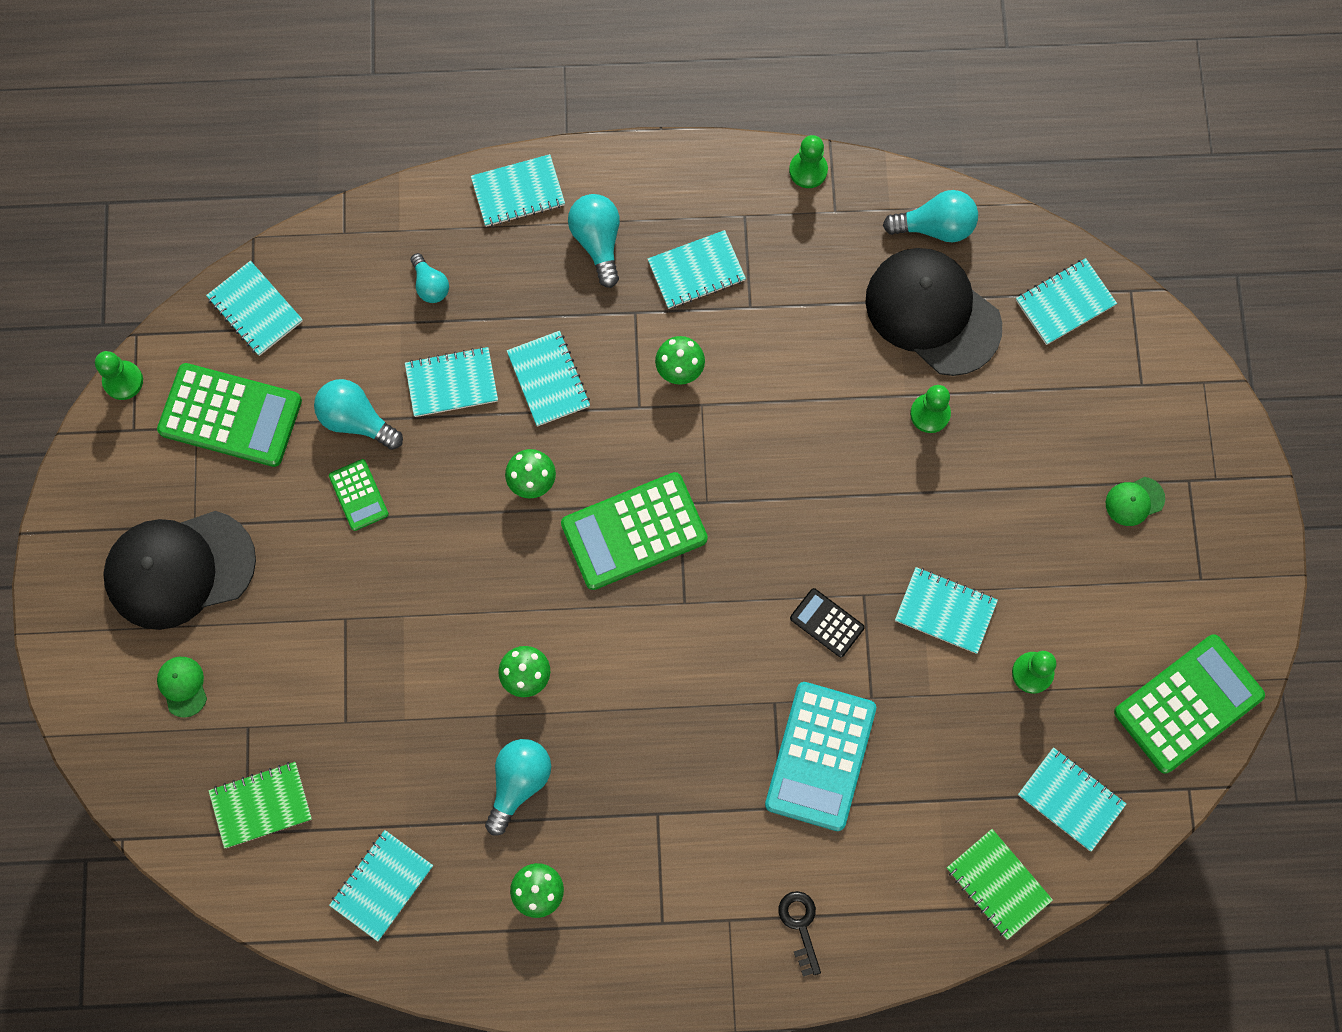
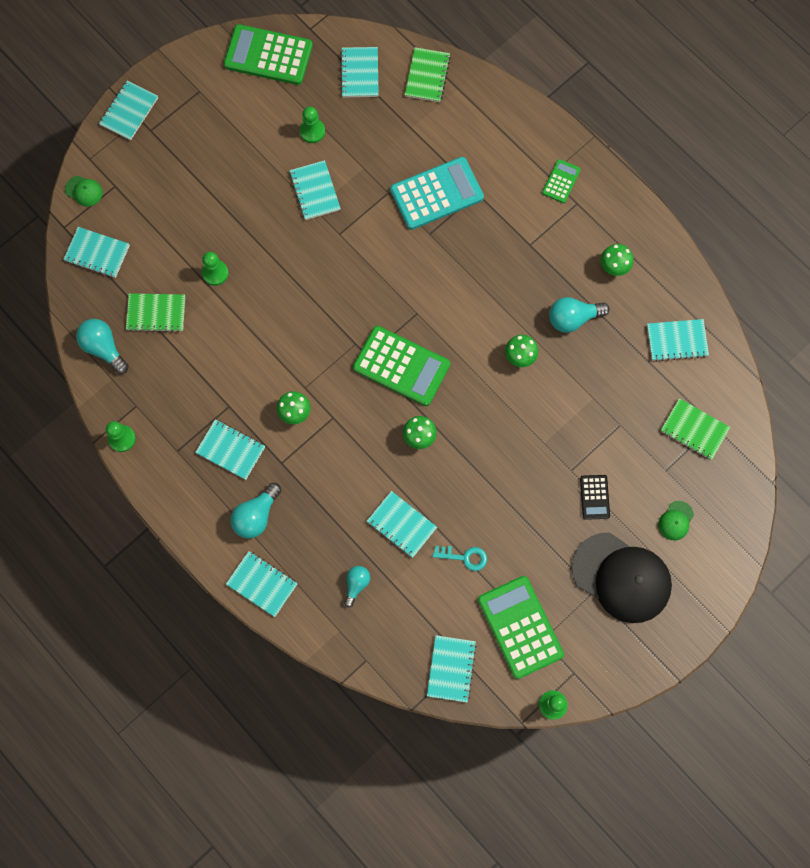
camera: 130 degrees left, 0 degrees up
turquoise light bulb [314,379,403,450] -> turquoise key [433,546,487,571]
green calculator [329,459,389,531] -> green calculator moved to [542,159,581,203]
turquoise notebook [507,331,590,427] -> turquoise notebook moved to [99,81,158,141]
black key [778,891,821,977] -> none
black calculator [790,588,865,657] -> black calculator moved to [580,475,610,520]
black cap [865,248,1002,376] -> green notebook [126,293,185,332]
green cap [1106,477,1165,526] -> green cap moved to [65,176,103,207]

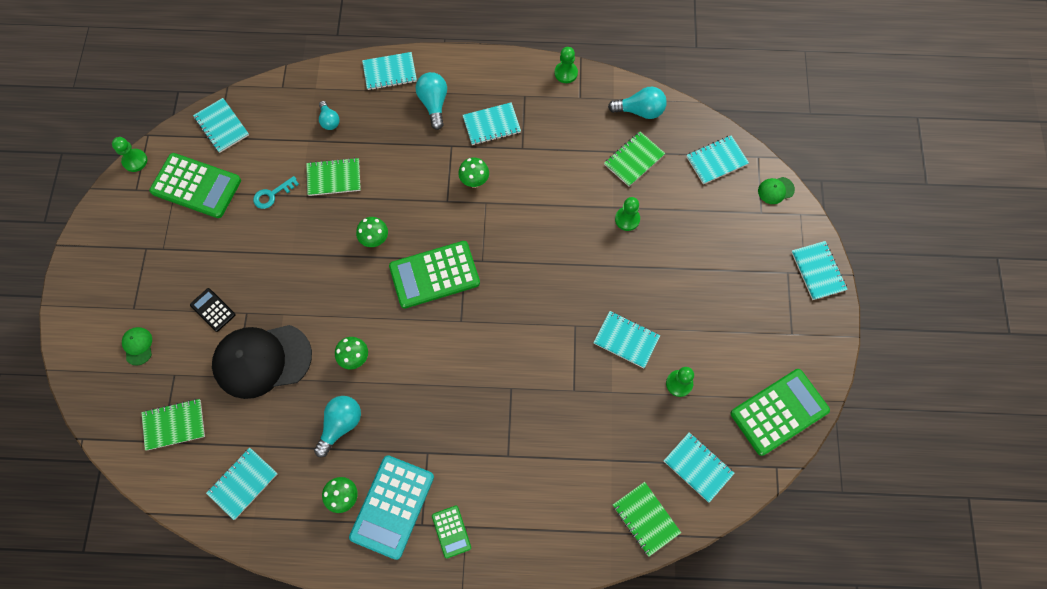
camera: 135 degrees right, 5 degrees down
turquoise notebook [367,491,437,558] -> green notebook [306,158,361,196]
turquoise calculator [390,157,484,230] -> turquoise calculator moved to [349,455,434,560]
black cap [572,533,672,623] -> black cap moved to [212,325,312,399]

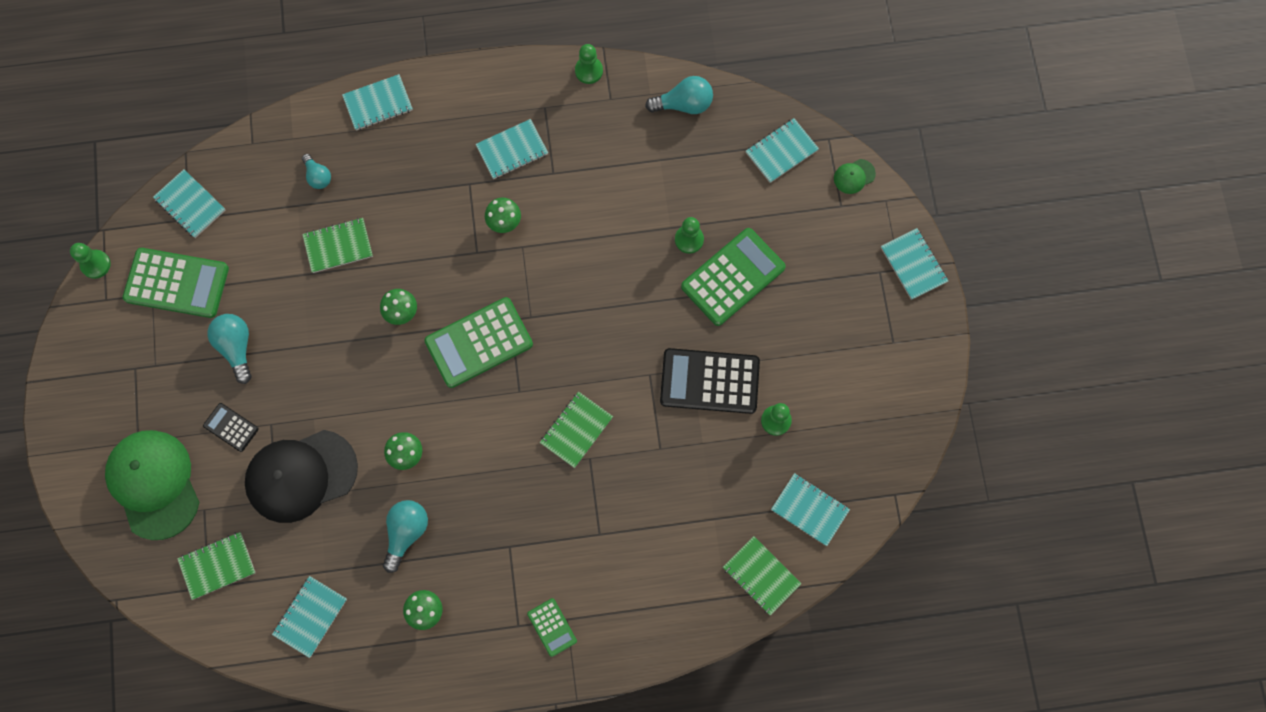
camera: 10 degrees left, 5 degrees up
green cap [122,327,152,366] -> green cap [105,430,200,540], size x2.46
turquoise key [253,176,299,209] -> none
turquoise calculator [349,455,434,560] -> none
turquoise light bulb [416,72,447,130] -> turquoise light bulb moved to [207,314,252,384]
turquoise notebook [593,311,660,368] -> black calculator [660,348,760,414]
green notebook [604,132,665,187] -> green notebook moved to [540,392,613,468]
green calculator [731,369,830,456] -> green calculator moved to [681,228,786,326]

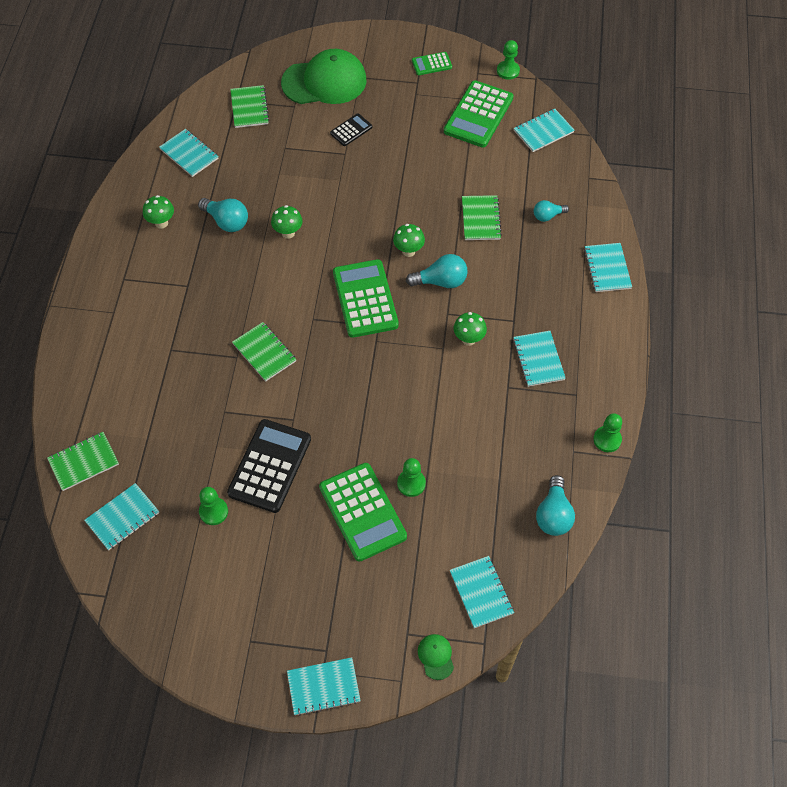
camera: 105 degrees right, 15 degrees down
turquoise light bulb [207,314,252,384] -> turquoise light bulb moved to [406,254,468,288]
black cap [245,430,358,523] -> none
green calculator [527,598,577,657] -> green calculator moved to [412,52,452,75]

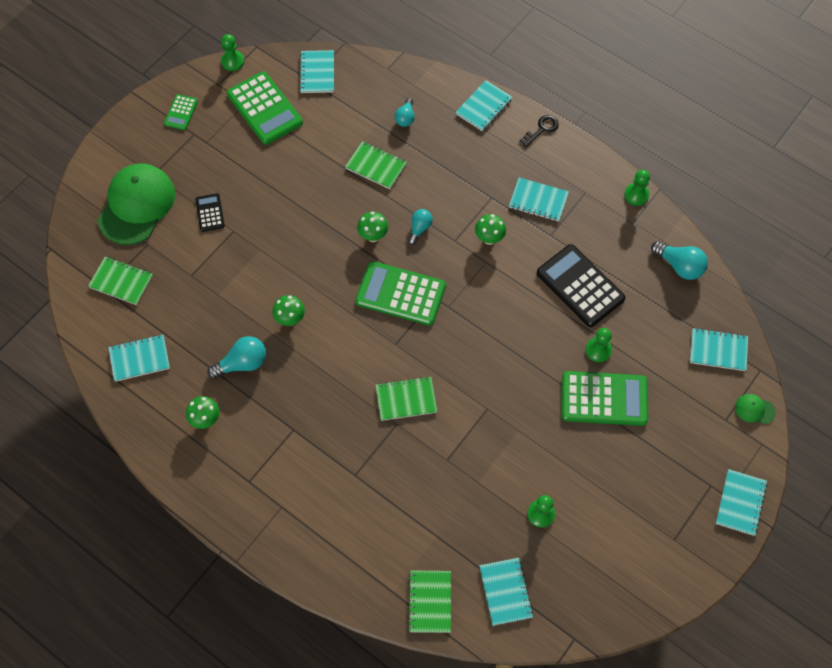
camera: 60 degrees left, 5 degrees up
black calculator [227,419,311,513] -> black calculator moved to [537,244,626,327]
turquoise light bulb [406,254,468,288] -> turquoise light bulb [408,209,433,245], size x0.64
turquoise notebook [584,243,632,292] -> turquoise notebook turned 75 degrees counterclockwise [456,80,513,131]
none -> black key [519,115,559,147]

